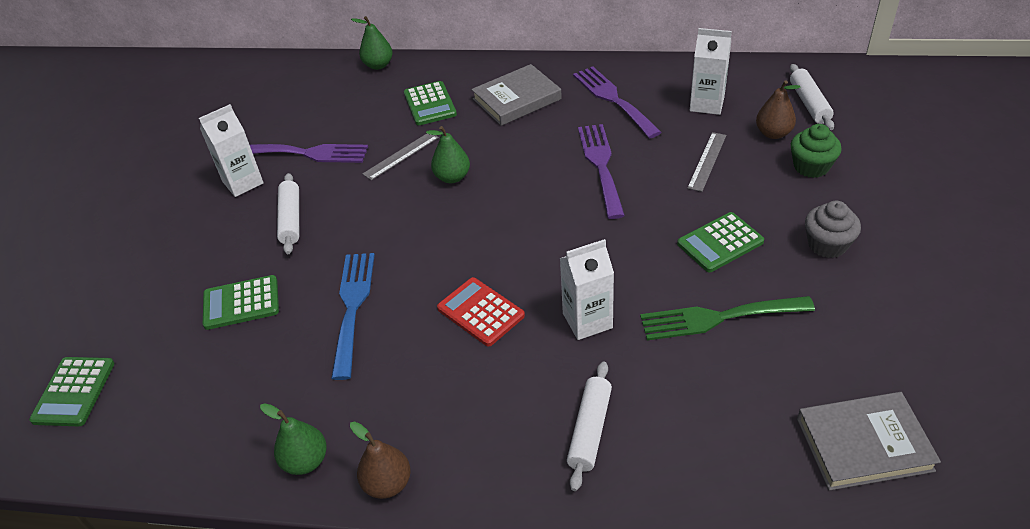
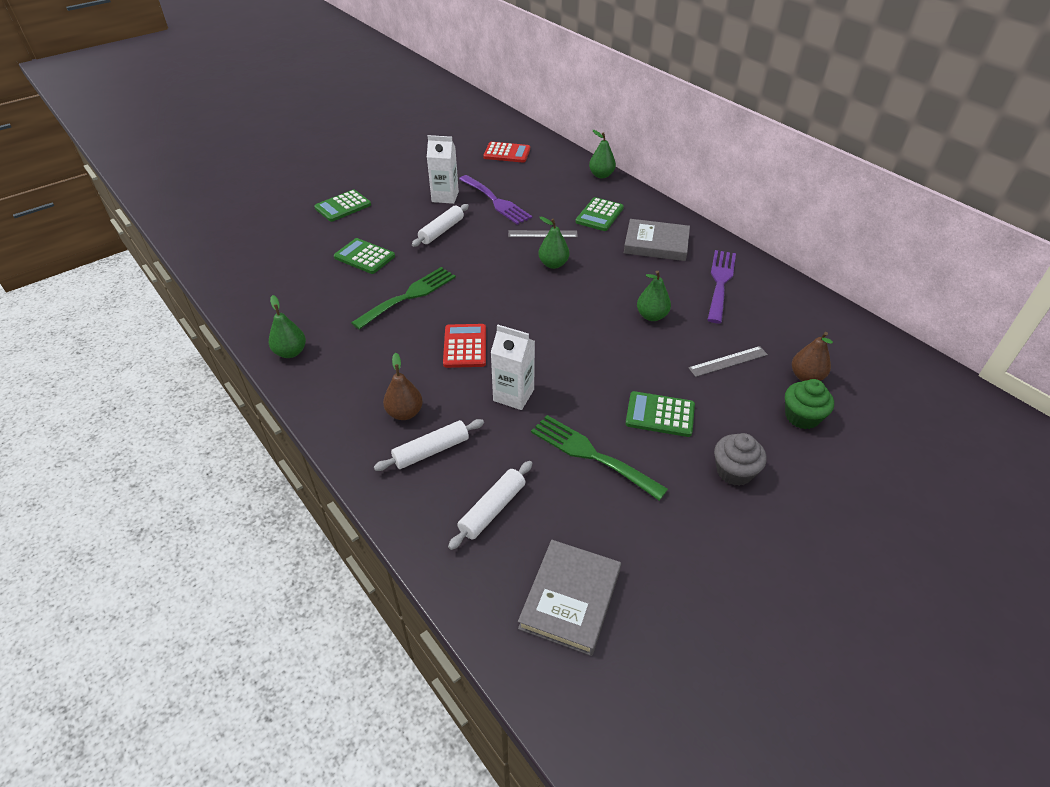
camera: 40 degrees right, 0 degrees up
green calculator [29,357,115,426] -> green calculator moved to [314,189,371,222]
blue fork [331,253,375,380] -> green fork [351,267,456,330]
brown pear [350,422,411,499] -> brown pear moved to [383,353,423,420]
purple fork [578,124,625,219] -> green pear [637,271,671,321]
white carton [690,28,732,115] -> none
white rolling pin [790,64,834,130] -> white rolling pin moved to [448,461,532,550]
grey book [797,392,941,491] -> grey book turned 75 degrees clockwise [518,540,621,656]
none -> red calculator [483,142,530,163]

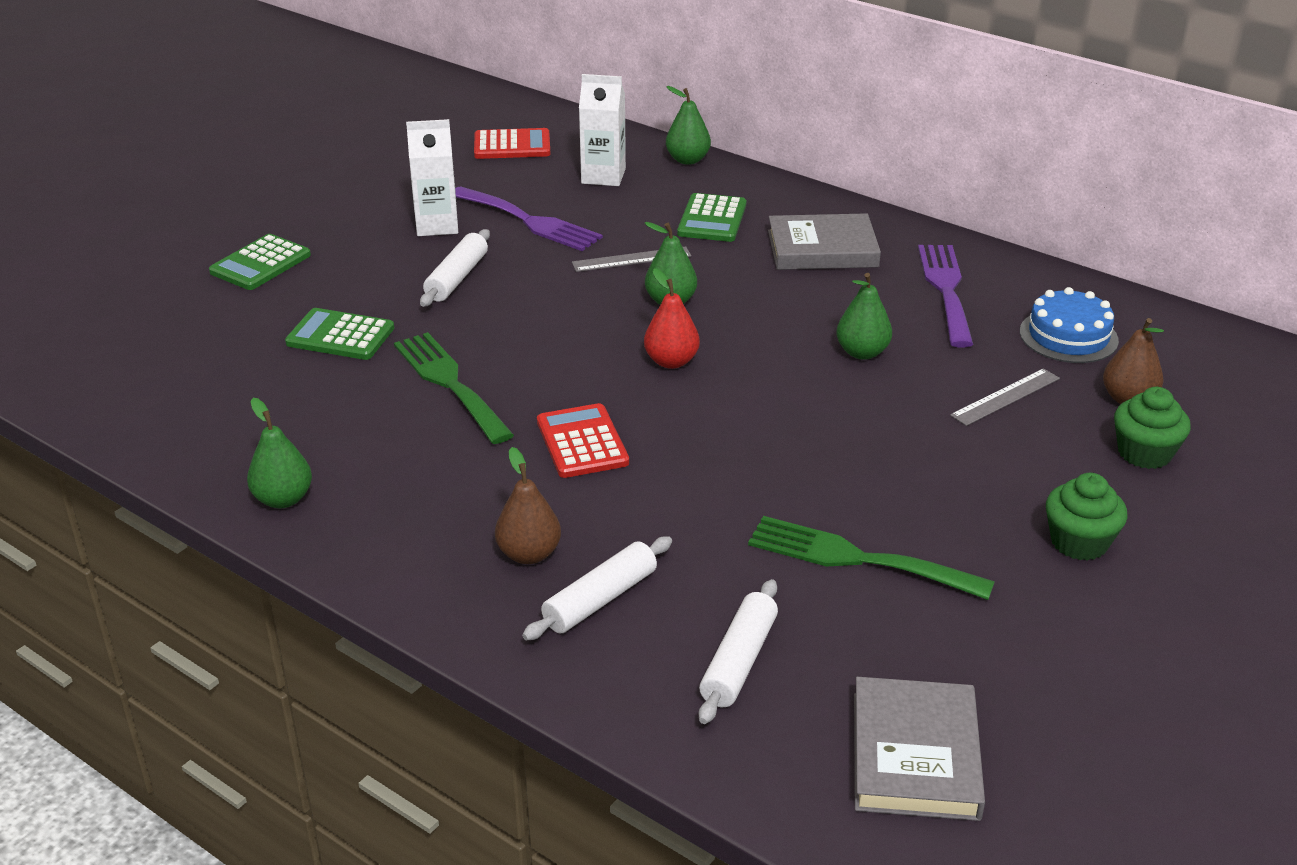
camera: 15 degrees left, 10 degrees down
green fork [351,267,456,330] -> green fork turned 60 degrees counterclockwise [394,332,514,444]
white carton [491,325,535,410] -> white carton moved to [579,74,626,186]
green calculator [625,391,695,437] -> none
grey cupcake [714,433,767,486] -> green cupcake [1046,473,1127,561]
none -> red pear [644,269,700,369]
none -> blue cake [1020,287,1119,363]

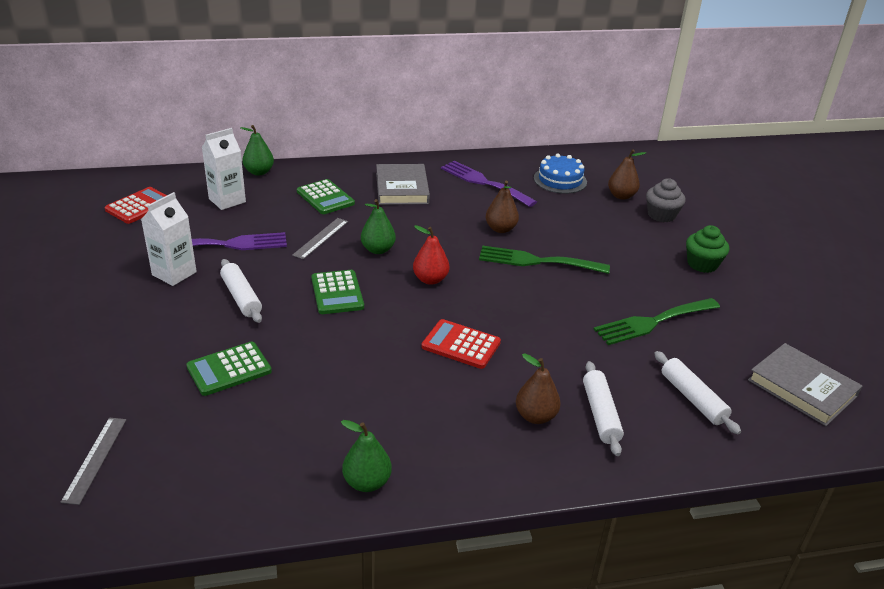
camera: 50 degrees left, 0 degrees up
green calculator [209,234,311,290] -> green calculator moved to [311,270,364,314]
green fork [394,332,514,444] -> green fork moved to [479,246,610,274]
grey book [768,213,881,270] -> grey book turned 45 degrees counterclockwise [376,164,430,205]
green pear [836,273,892,360] -> brown pear [486,181,519,233]
grey ruler [950,368,1060,426] -> grey ruler moved to [60,418,126,505]
green cupcake [1114,387,1191,469] -> grey cupcake [646,178,686,222]

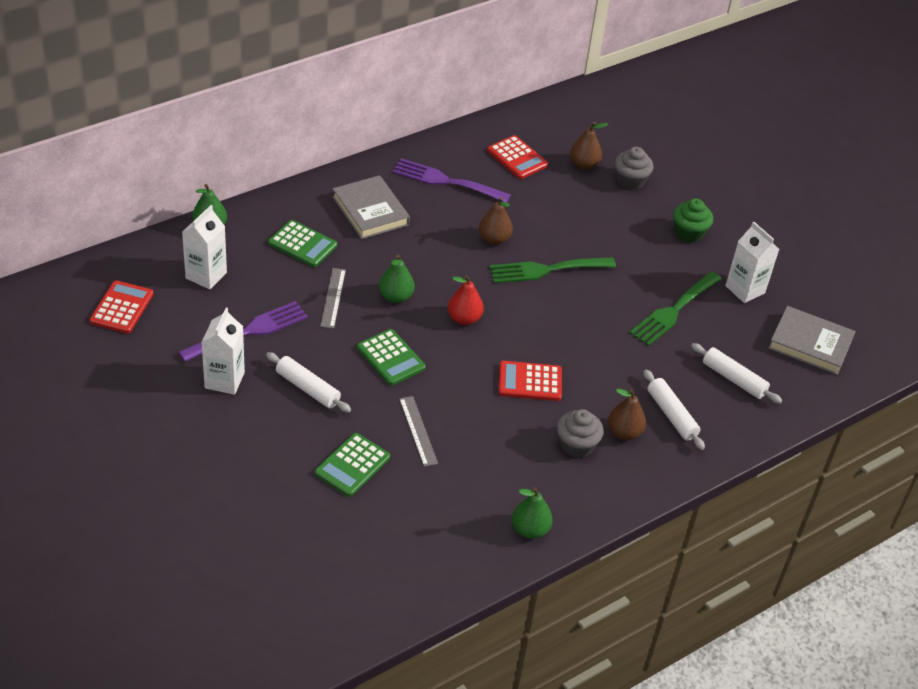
camera: 25 degrees left, 10 degrees up
grey ruler [60,418,126,505] -> grey ruler moved to [399,396,438,467]
blue cake [534,154,587,194] -> red calculator [487,135,548,179]
none -> grey cupcake [557,409,604,458]
none -> white carton [725,222,779,303]

